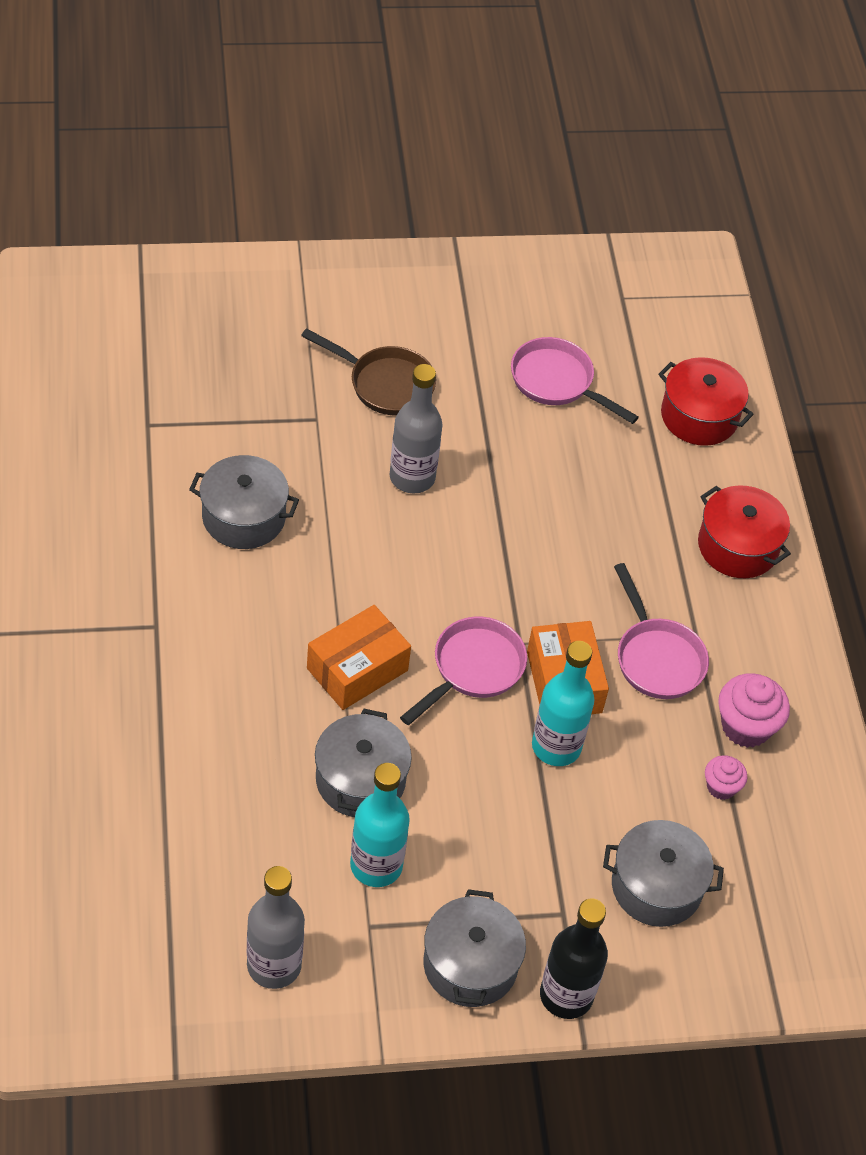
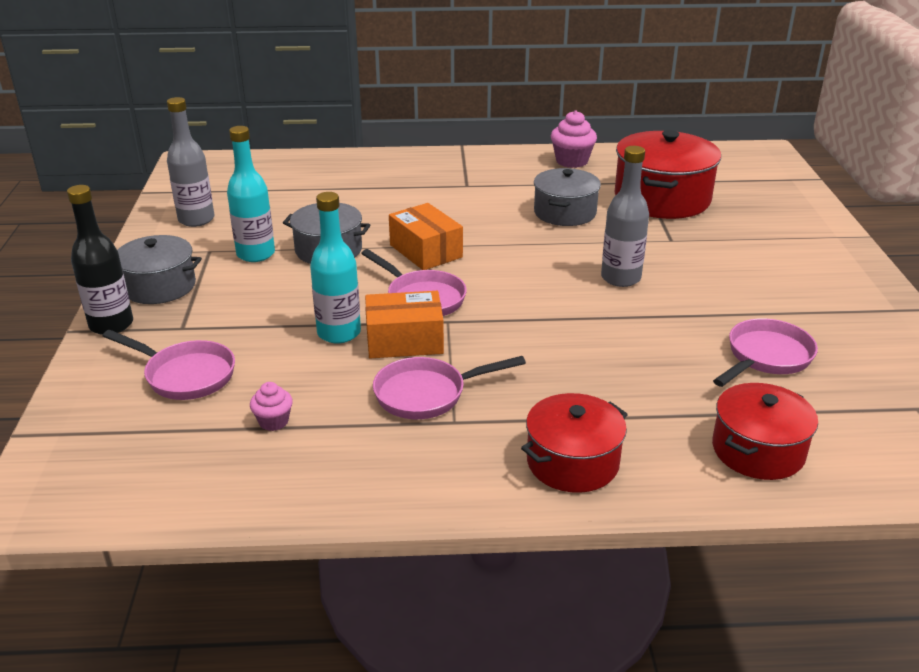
camera: 100 degrees right, 20 degrees down
brown pan [301,328,436,415] -> none
grey pot [603,820,724,927] -> pink pan [103,330,235,400]
pink cupcake [718,673,790,748] -> pink cupcake moved to [551,110,597,168]
none -> red pot [614,130,721,219]

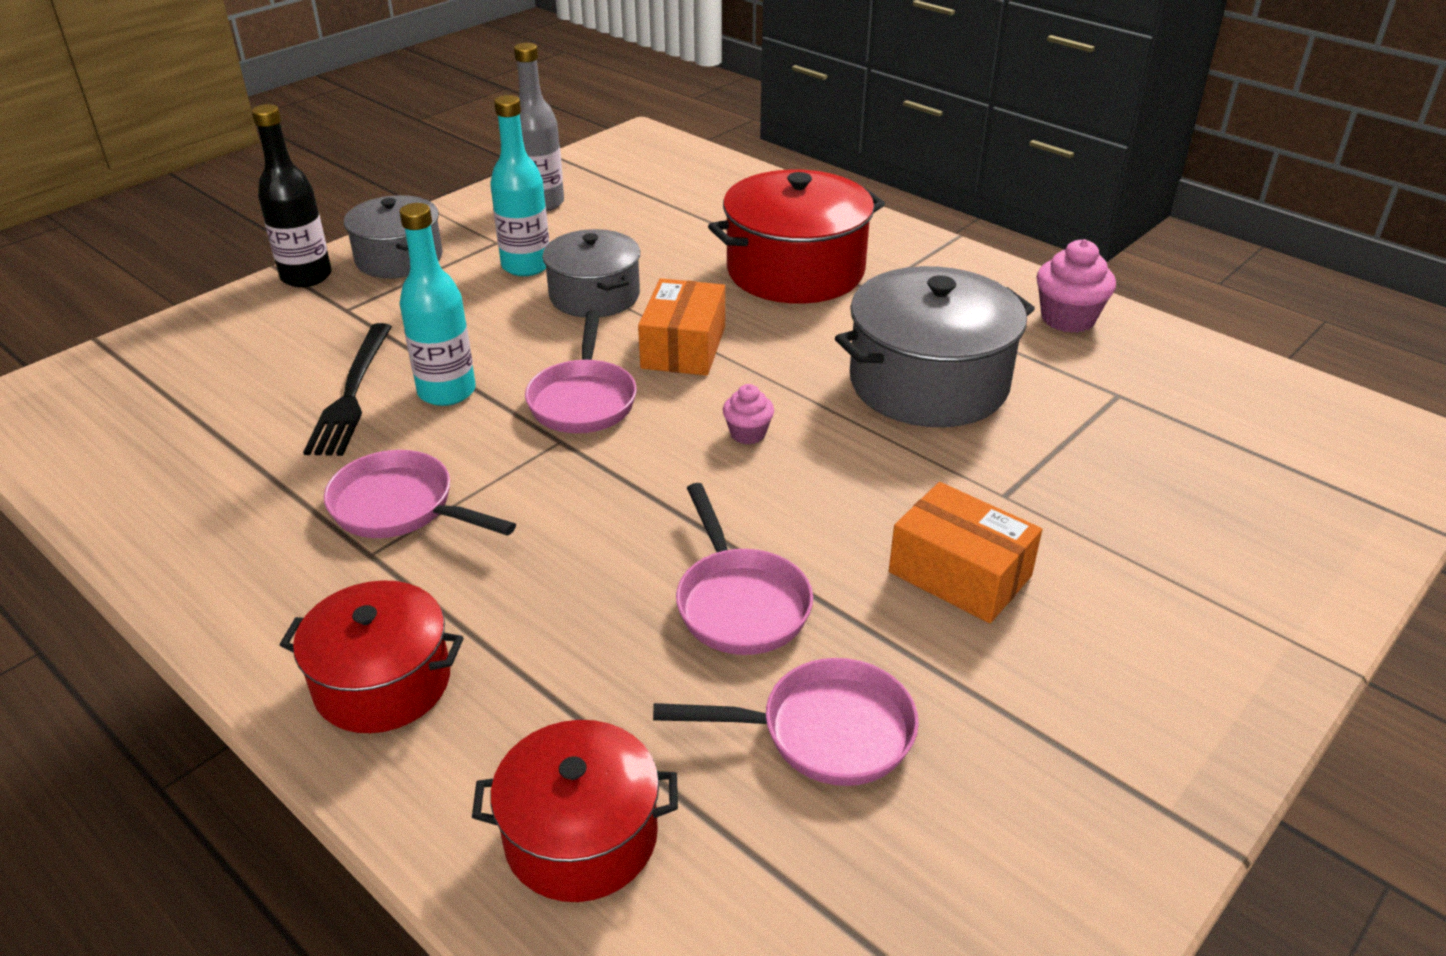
camera: 45 degrees right, 5 degrees up
pink pan [103,330,235,400] -> pink pan moved to [676,483,813,655]
pink cupcake [250,382,293,431] -> pink cupcake moved to [723,384,774,444]
orange box [365,291,444,358] -> orange box moved to [889,482,1042,623]
grey pot [534,168,601,226] -> grey pot [835,266,1035,427], size x1.58
grey bottle [601,146,649,287] -> none
red pot [614,130,721,219] -> red pot moved to [708,169,885,304]
none -> black fork [303,323,392,456]

